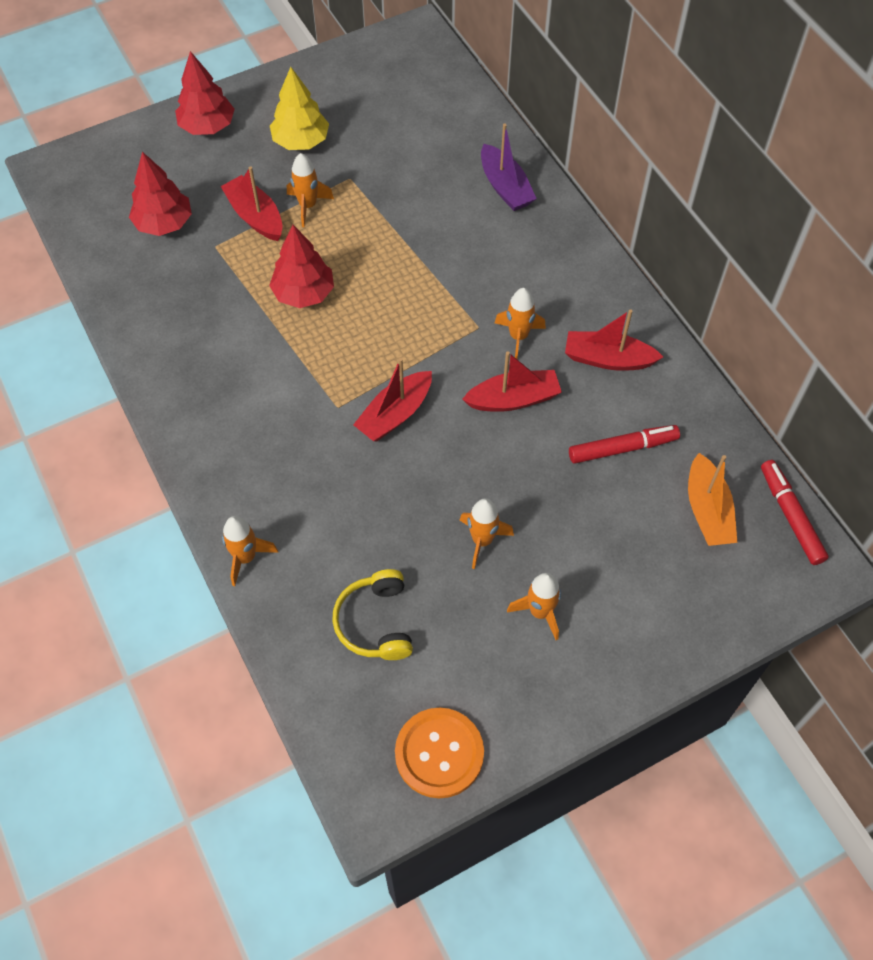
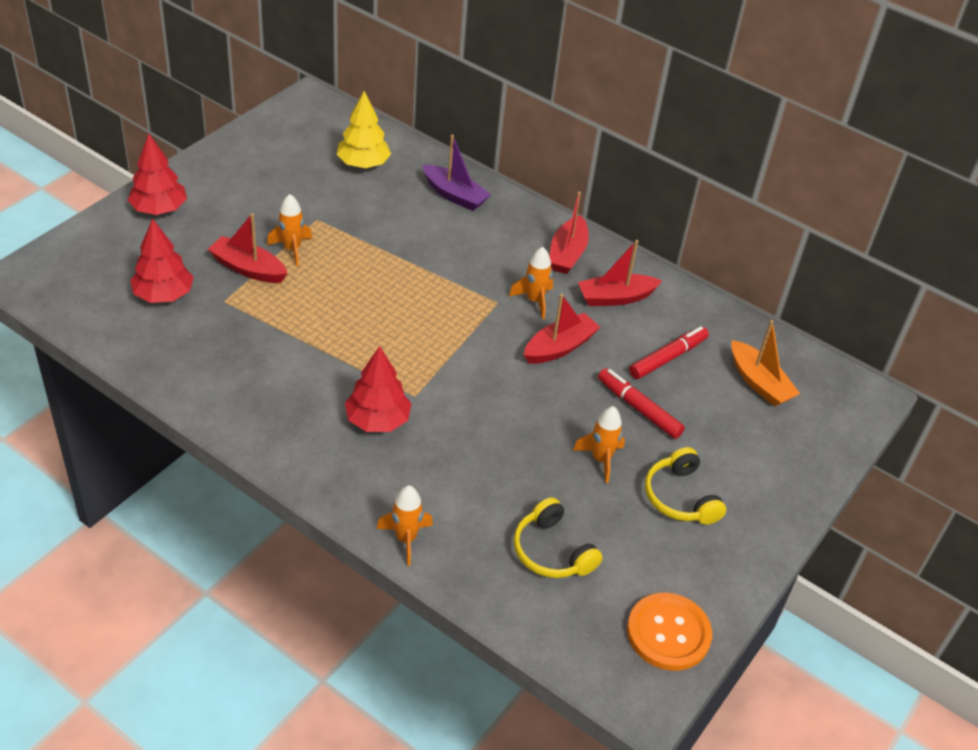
camera: 30 degrees left, 15 degrees down
red tree [269,225,334,308] -> red tree moved to [345,346,412,432]
yellow tree [270,67,329,150] -> yellow tree moved to [337,91,391,168]
red boat [353,358,432,441] -> red boat moved to [549,191,589,274]
orange rocket [507,573,561,640] -> yellow headphones [645,447,726,525]
red marker [761,460,829,565] -> red marker moved to [598,368,685,439]

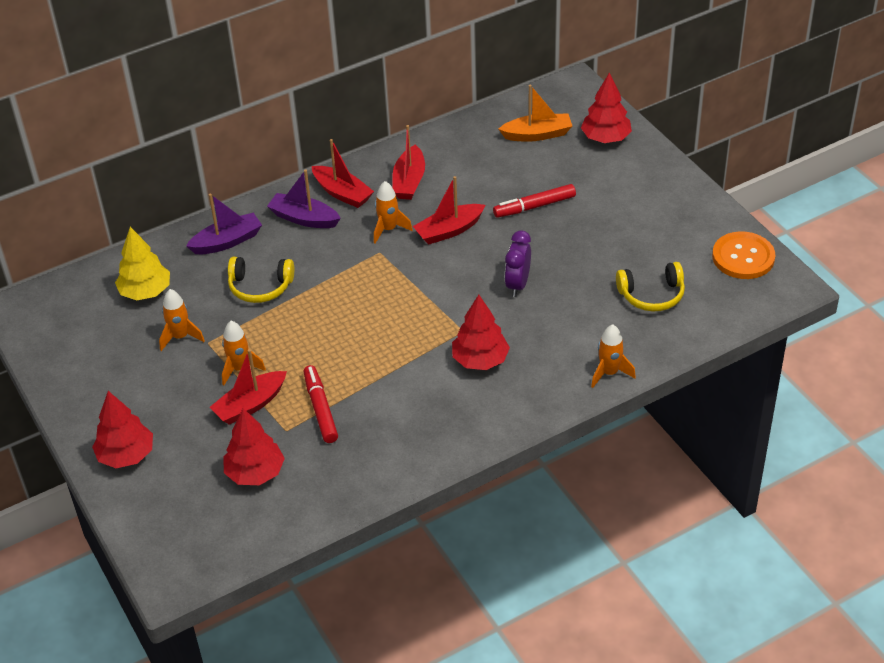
camera: 60 degrees left, 0 degrees up
red boat [524,294,601,364] -> red boat turned 105 degrees counterclockwise [413,176,485,245]
orange rocket [573,406,625,483] -> orange rocket moved to [159,289,205,351]
red marker [629,326,709,379] -> red marker moved to [304,365,338,443]
yellow headphones [645,447,726,525] -> yellow headphones moved to [228,257,294,303]
none -> purple boat [267,170,341,228]
none -> purple clock [505,230,531,297]
none -> red tree [581,72,632,143]

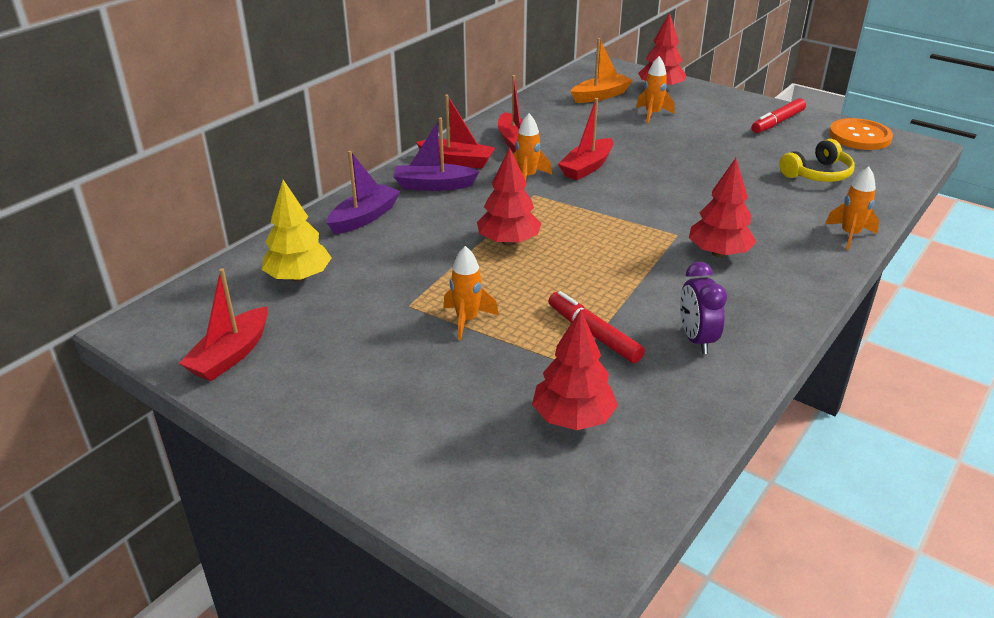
camera: 25 degrees left, 10 degrees down
red tree [92,391,153,468] -> red tree moved to [477,147,541,246]
orange rocket [159,289,205,351] -> orange rocket moved to [636,56,675,124]
red boat [209,349,287,425] -> red boat moved to [179,268,268,381]
yellow headphones [228,257,294,303] -> none
red marker [493,184,576,218] -> red marker moved to [751,98,806,133]
purple clock [505,230,531,297] -> purple clock moved to [680,262,727,354]

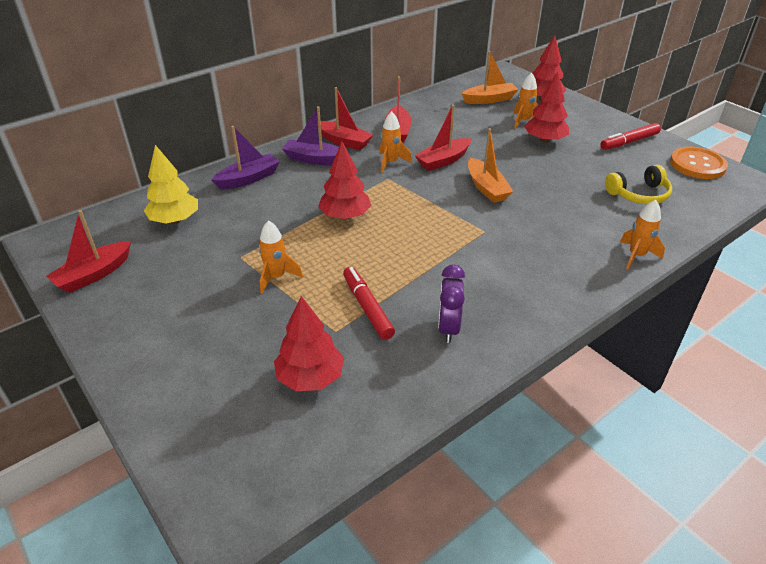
camera: 15 degrees right, 5 degrees up
red tree [689,158,756,257] -> red tree moved to [524,72,569,143]
none -> orange boat [468,128,514,203]

